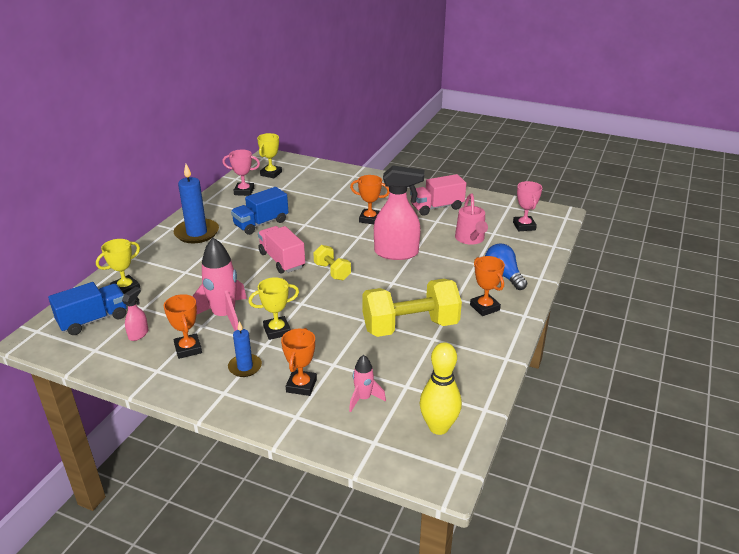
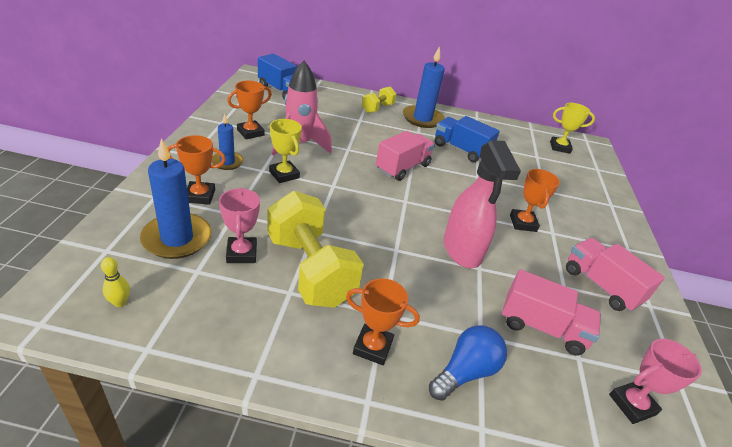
camera: 70 degrees right, 5 degrees up
yellow trophy [96,239,141,294] -> none
pink spray bottle [122,287,149,341] -> none
pink trophy [222,149,260,196] -> pink trophy moved to [219,188,260,263]
yellow dumbbell [313,245,351,280] -> yellow dumbbell moved to [362,86,397,113]
pink rocket [349,355,386,412] -> blue candle [140,138,211,259]
yellow bowling pin [419,342,462,435] -> yellow bowling pin [101,257,130,307], size x0.48
pink watering can [455,193,488,244] -> pink truck [502,269,601,355]
orange trophy [470,256,505,316] -> orange trophy turned 60 degrees clockwise [346,278,420,365]

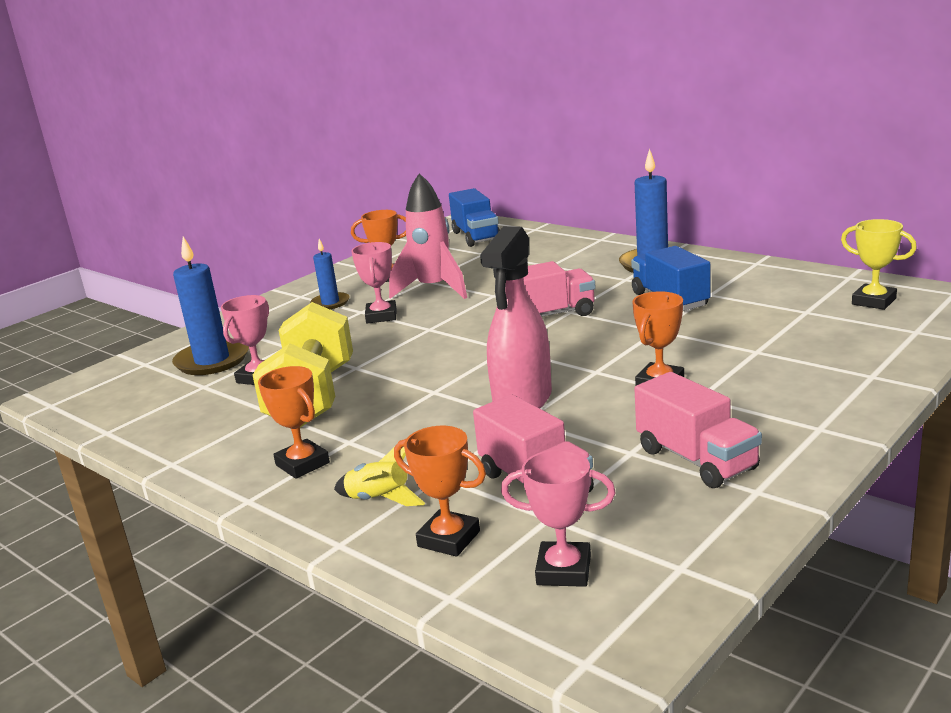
camera: 40 degrees right, 15 degrees down
yellow bowling pin [101,257,130,307] -> none
orange trophy [167,135,226,205] -> orange trophy moved to [394,426,486,557]
yellow trophy [269,119,302,183] -> pink trophy [351,242,397,323]
yellow dumbbell [362,86,397,113] -> none
blue light bulb [429,325,507,401] -> yellow rocket [334,447,425,506]
pink truck [566,238,665,312] -> pink truck turned 150 degrees clockwise [634,372,762,488]

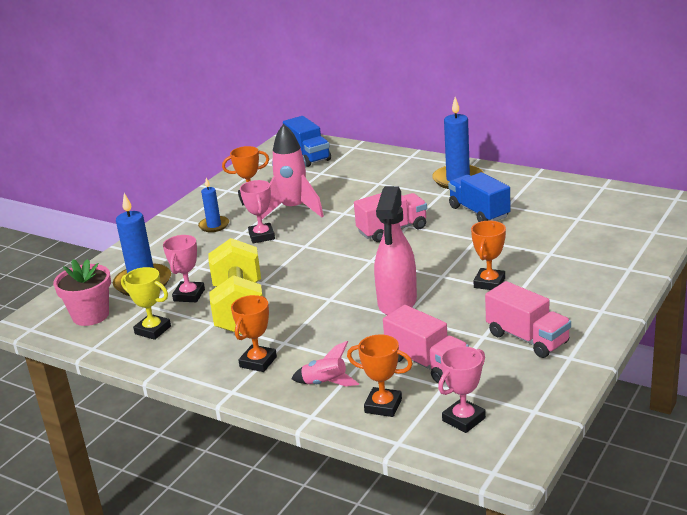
camera: 10 degrees left, 5 degrees up
orange trophy [258,366,330,479] -> orange trophy turned 75 degrees clockwise [231,295,277,372]
yellow rocket [334,447,425,506] -> pink rocket [291,341,359,386]
pink trophy [501,450,616,587] -> pink trophy turned 45 degrees counterclockwise [438,346,486,433]
yellow trophy [841,219,917,310] -> yellow trophy moved to [121,267,171,340]
none -> pink flower pot [53,259,111,326]

